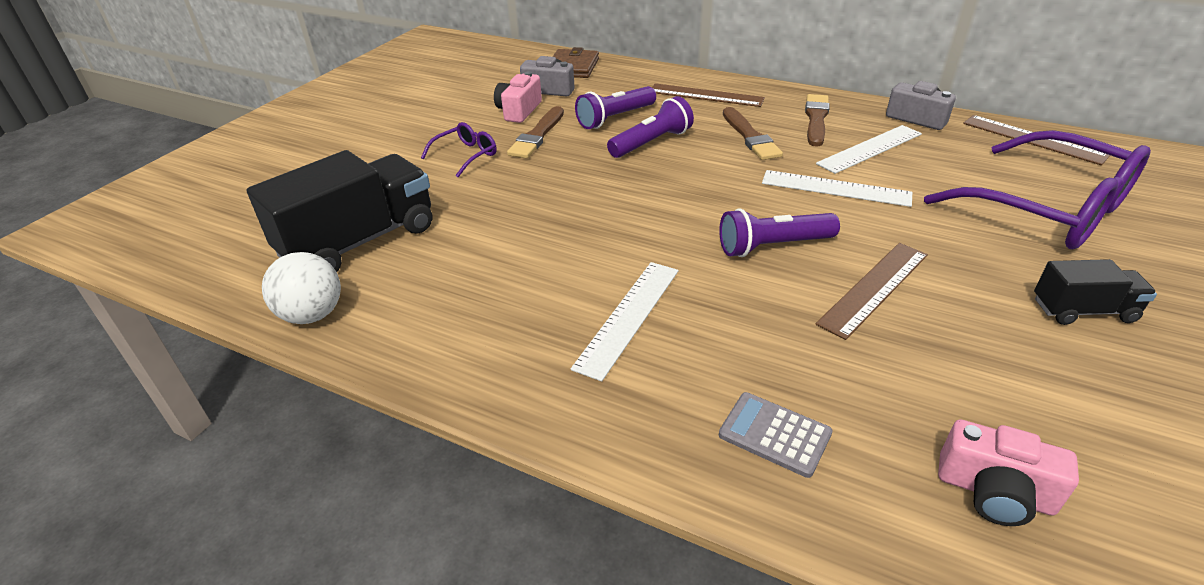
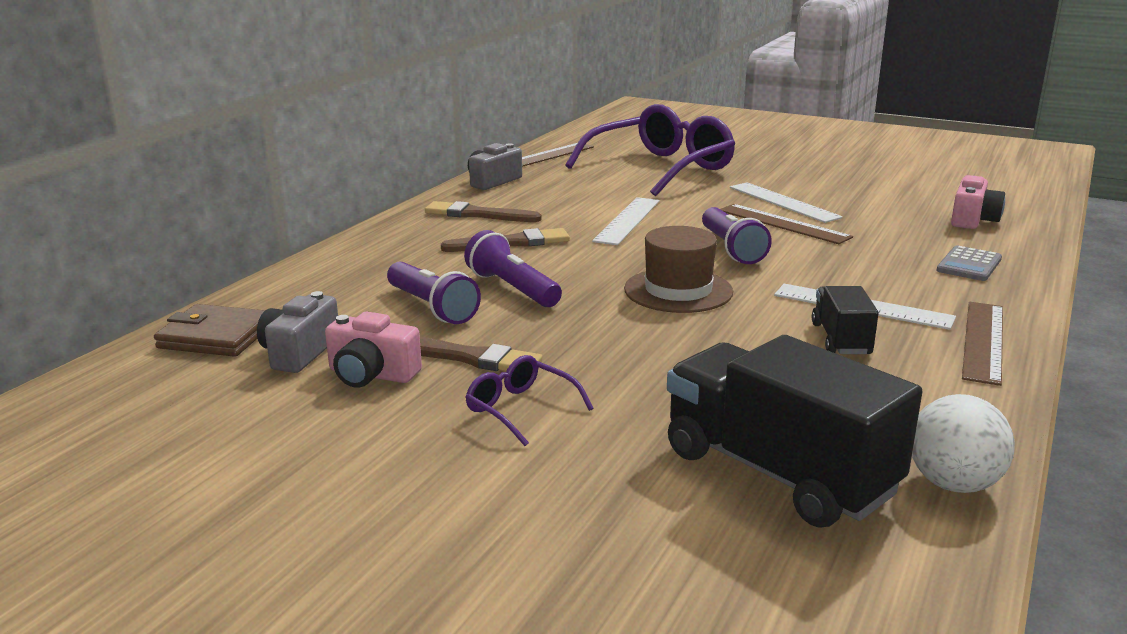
camera: 90 degrees left, 15 degrees down
brown ruler [652,83,765,107] -> brown ruler moved to [962,302,1003,386]
white ruler [816,125,922,174] -> white ruler moved to [730,182,843,223]
black truck [1034,259,1157,325] -> black truck moved to [812,286,879,354]
none -> brown hat [624,226,733,313]

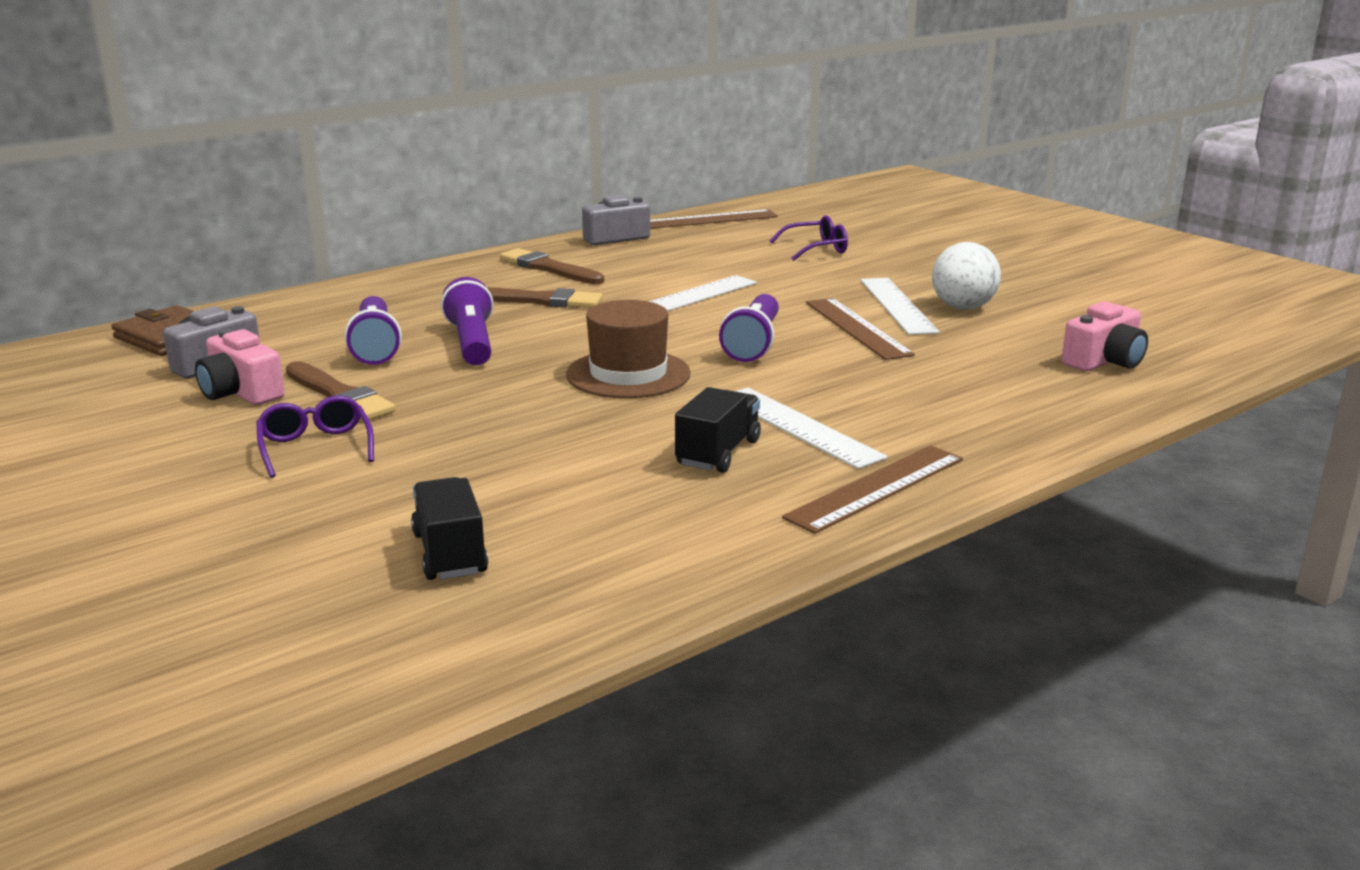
camera: 25 degrees right, 0 degrees up
purple glasses [566,104,735,196] -> purple glasses [770,215,848,261], size x0.43
black truck [667,335,922,528] -> black truck [411,477,488,580], size x0.52
white ball [912,394,1015,493] -> white ball moved to [932,242,1001,310]
grey calculator [936,246,1002,281] -> none

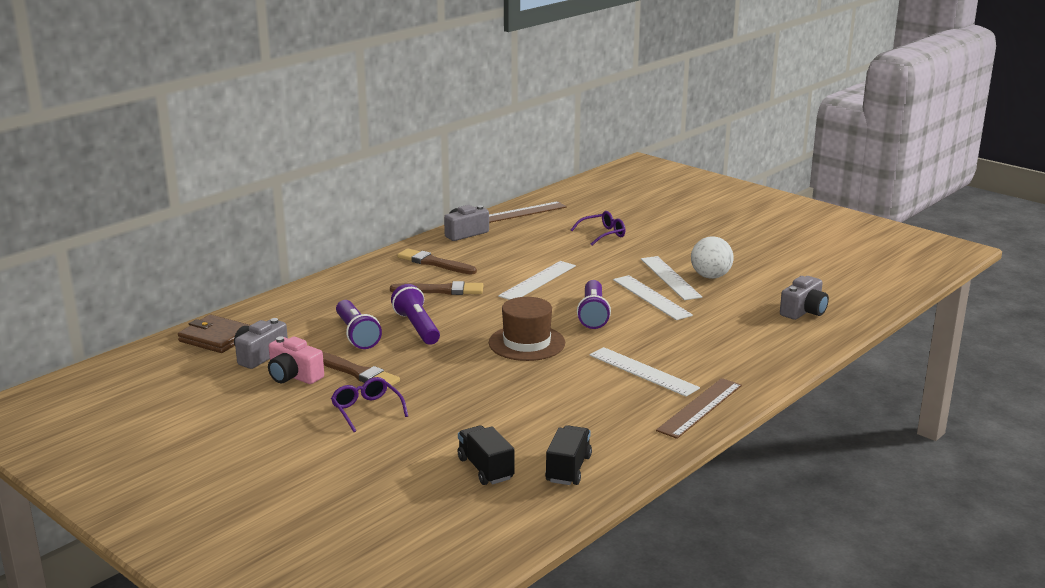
camera: 10 degrees left, 0 degrees up
black truck [675,387,761,473] -> black truck moved to [545,425,592,485]
brown ruler [806,298,915,360] -> white ruler [613,275,693,320]
pink camera [1062,301,1148,371] -> grey camera [780,276,829,320]

